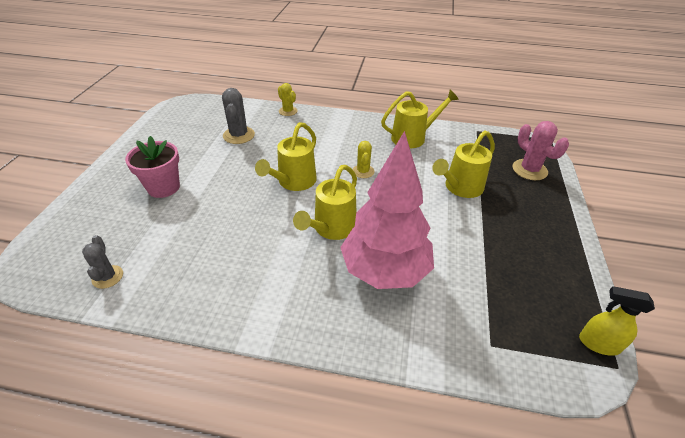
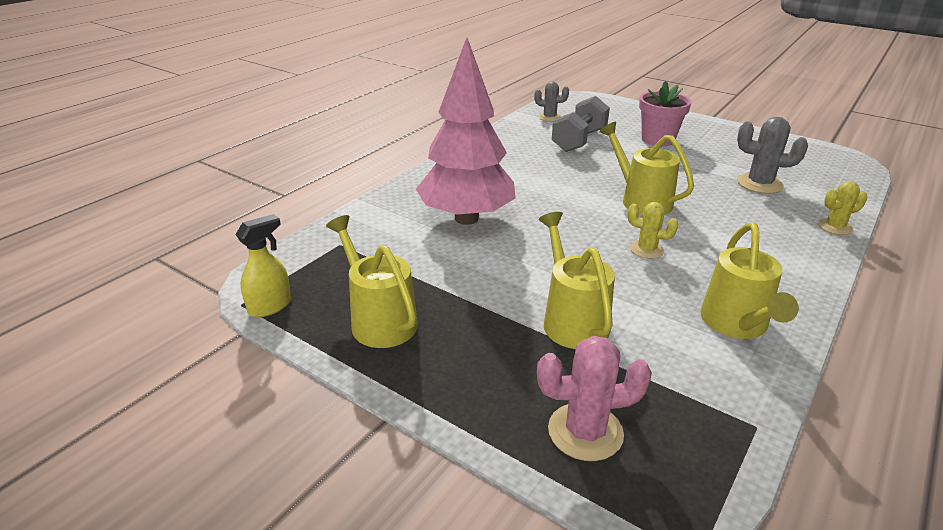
camera: 115 degrees right, 10 degrees down
yellow watering can [293,165,357,240] -> yellow watering can moved to [326,215,418,348]
none -> grey dumbbell [552,96,610,152]

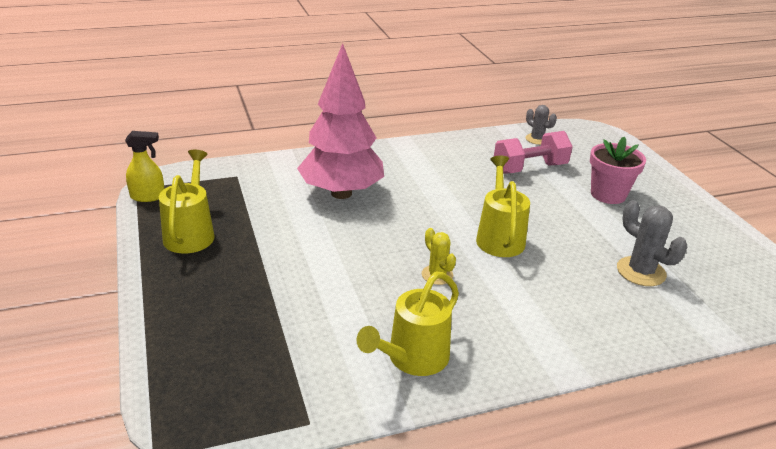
camera: 35 degrees right, 0 degrees up
pink cactus [537,336,652,461] -> none
yellow watering can [539,212,615,349] -> none
grey dumbbell [552,96,610,152] -> pink dumbbell [494,131,573,174]
yellow cactus [818,181,868,235] -> none

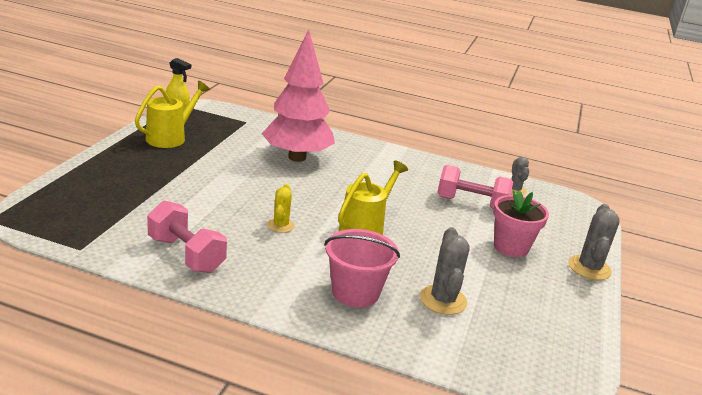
camera: 35 degrees right, 5 degrees down
yellow watering can [357,272,459,376] -> pink dumbbell [147,200,227,273]
none -> pink bucket [324,229,400,307]
none -> grey cactus [568,204,620,280]

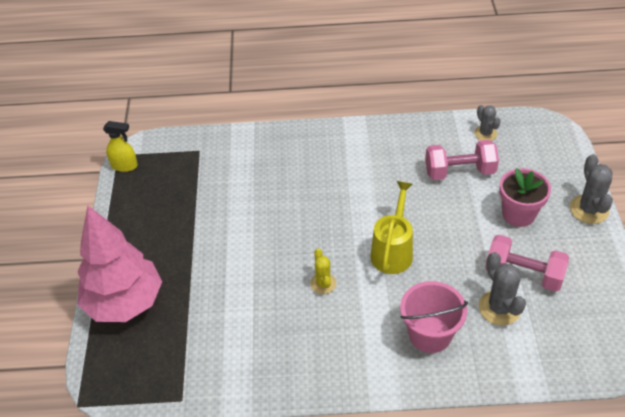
camera: 15 degrees left, 20 degrees up
yellow watering can [135,81,210,148] -> none
pink dumbbell [147,200,227,273] -> pink dumbbell moved to [485,235,569,292]
pink tree [262,29,335,162] -> pink tree moved to [77,205,162,322]

